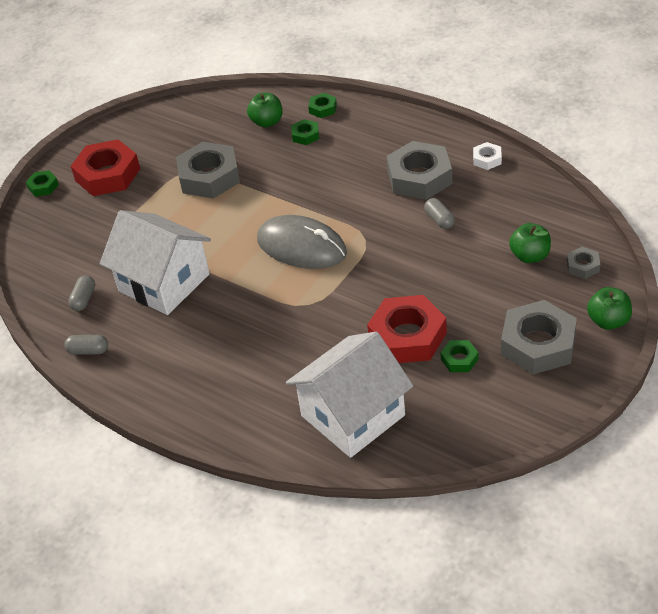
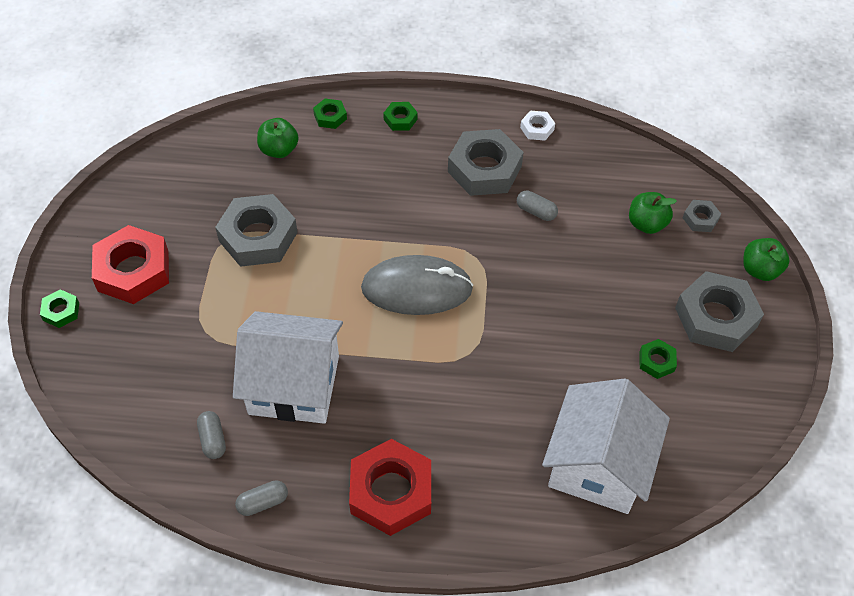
camera: 35 degrees left, 10 degrees up
green nut [291,119,319,145] -> green nut moved to [383,102,418,131]
red nut [367,295,447,363] -> red nut moved to [349,439,431,536]

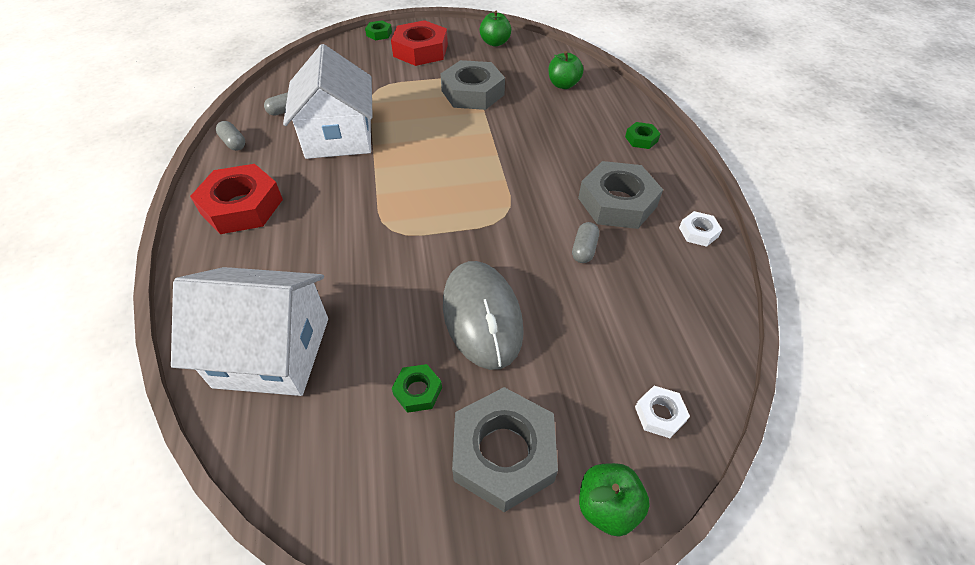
camera: 75 degrees right, 5 degrees down
green nut [313,99,347,129] -> none
grey mouse [361,255,473,315] -> grey mouse moved to [443,261,524,370]
green apple [629,192,677,234] -> green apple moved to [479,11,511,47]
grey nut [683,200,721,232] -> white nut [635,386,690,438]

